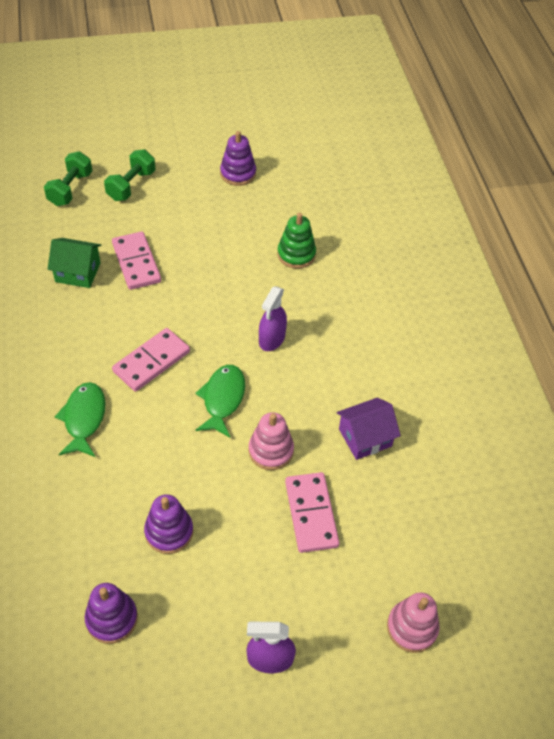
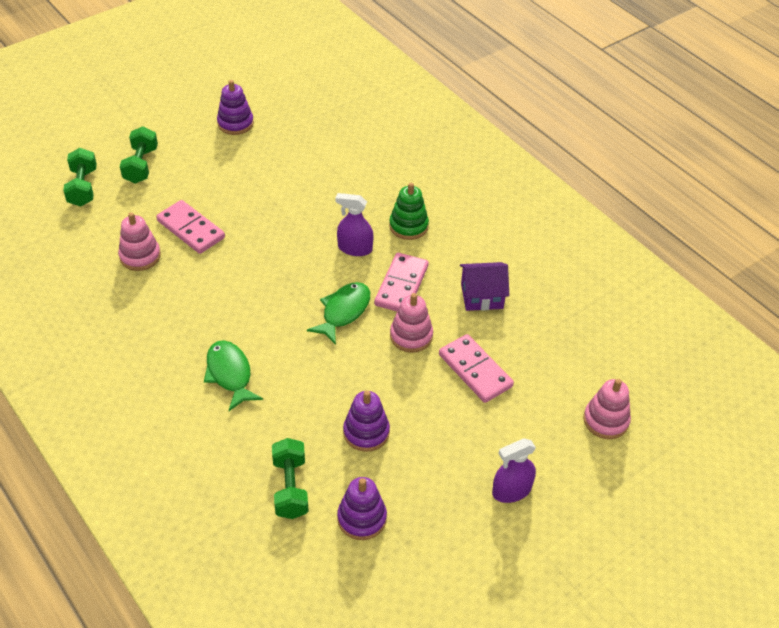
camera: 25 degrees left, 5 degrees down
green house [48,238,101,288] -> pink stacking toy [118,212,161,271]
pink domino [112,328,190,392] -> pink domino moved to [374,253,429,311]
green fish [195,365,245,437] -> green fish turned 45 degrees clockwise [307,282,370,345]
purple spray bottle [259,286,287,351] -> purple spray bottle turned 105 degrees clockwise [335,193,374,256]
green stacking toy [277,213,316,269] -> green stacking toy moved to [389,183,429,240]
purple house [337,397,401,460] -> purple house turned 45 degrees clockwise [460,262,509,311]
none -> green dumbbell [272,438,309,519]

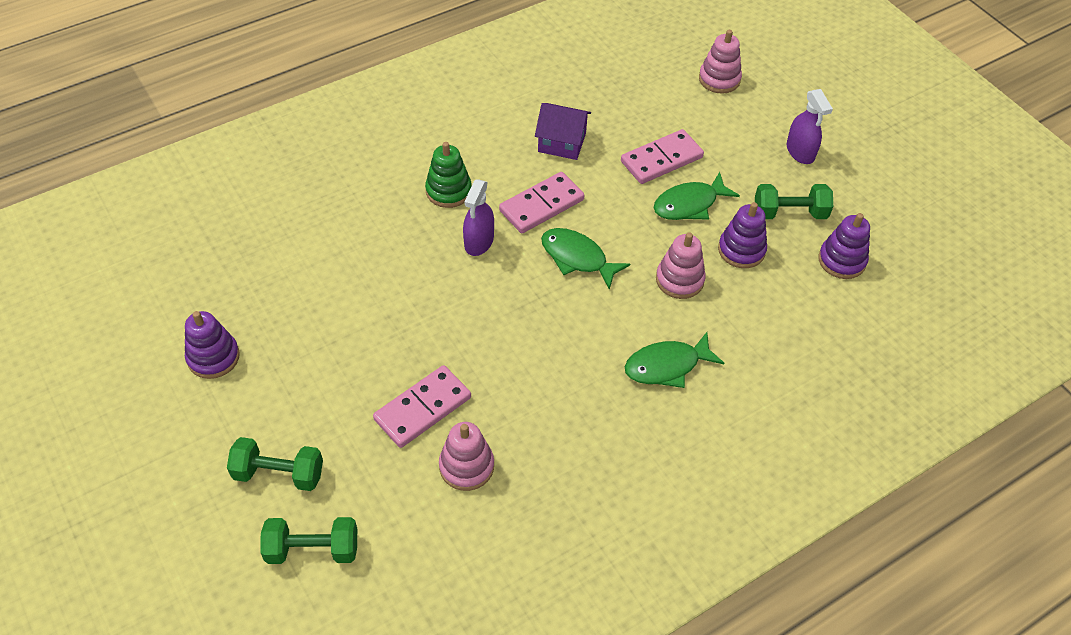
camera: 85 degrees left, 5 degrees up
green dumbbell [272,438,309,519] -> green dumbbell moved to [755,184,833,219]
pink domino [374,253,429,311] -> pink domino turned 60 degrees counterclockwise [499,172,585,233]
pink stacking toy [390,293,433,353] -> pink stacking toy moved to [656,232,706,299]
purple house [460,262,509,311] -> purple house turned 75 degrees counterclockwise [535,103,591,160]
none -> green fish [653,172,740,220]

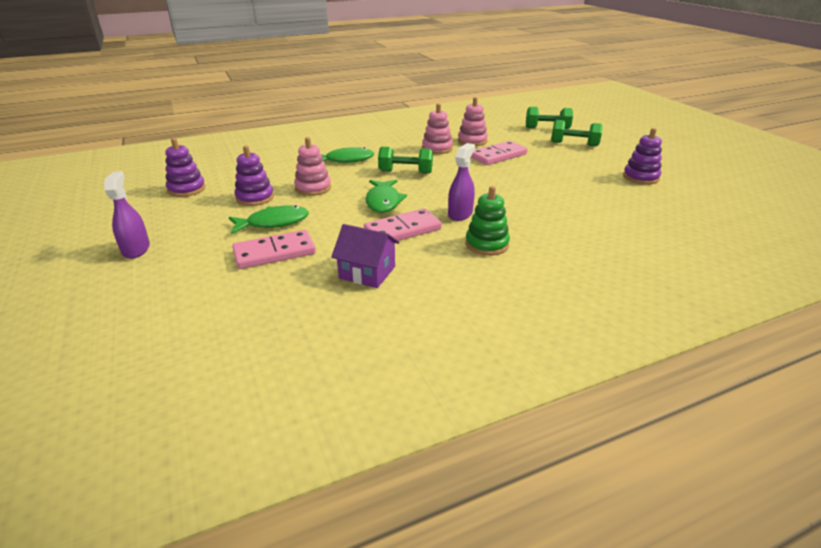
camera: 170 degrees left, 20 degrees down
green fish [541,228,630,290] -> green fish turned 45 degrees clockwise [366,180,407,213]
pink stacking toy [699,30,742,94] -> pink stacking toy moved to [422,103,453,154]
green dumbbell [755,184,833,219] -> green dumbbell moved to [378,147,433,174]

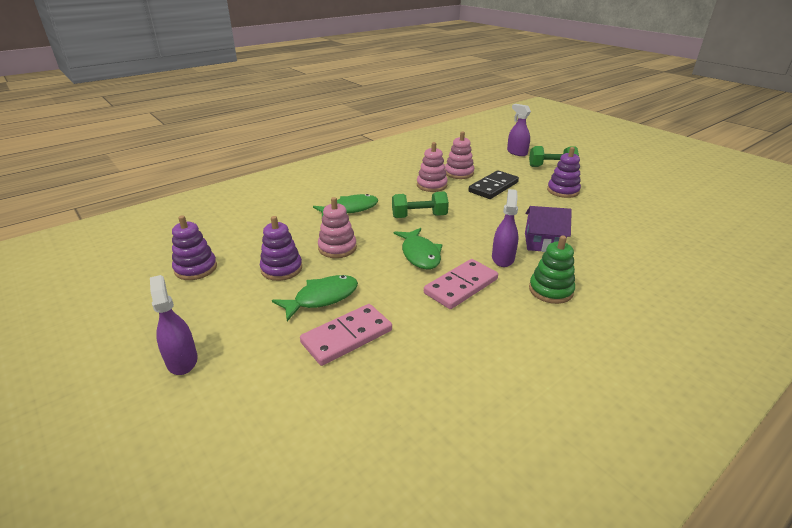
camera: 15 degrees left, 0 degrees up
purple house [331,224,399,288] -> purple house moved to [525,206,572,252]
pink domino [471,141,527,165] -> black domino [469,170,519,199]
green dumbbell [526,107,573,129] -> purple spray bottle [507,104,531,156]
purple stacking toy [623,128,662,185] -> purple stacking toy moved to [547,147,581,198]

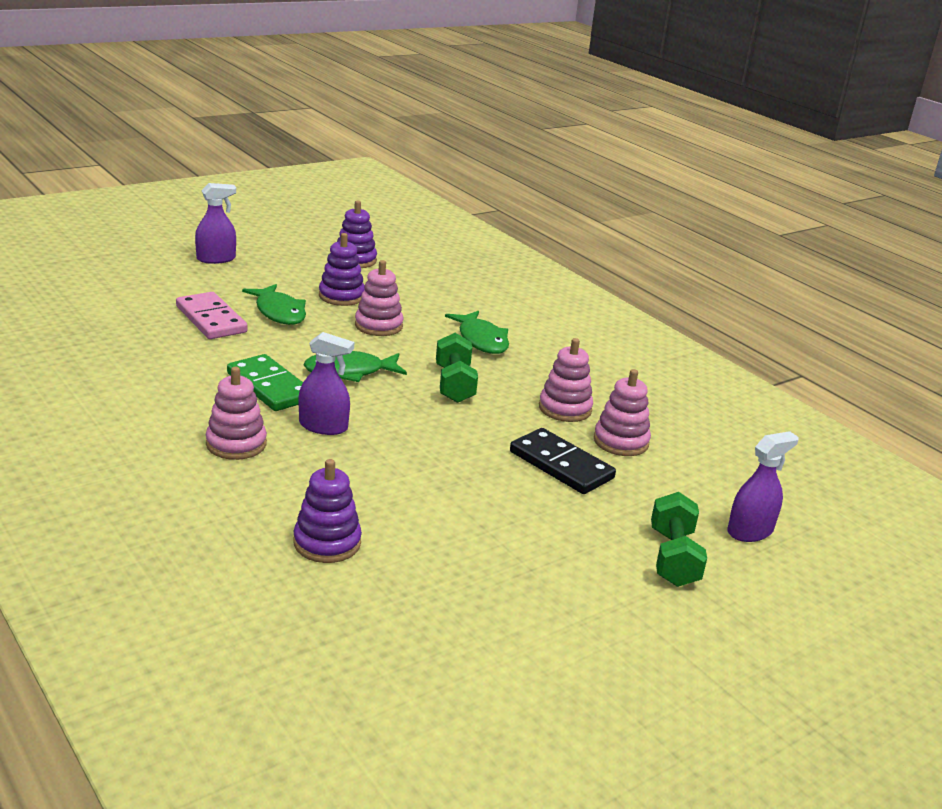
camera: 90 degrees right, 5 degrees down
pink domino [424,259,498,309] -> green domino [227,354,303,411]
purple house [525,206,572,252] -> none
green stacking toy [529,235,575,304] -> pink stacking toy [206,367,267,460]
purple stacking toy [547,147,581,198] -> purple stacking toy moved to [293,459,362,563]

